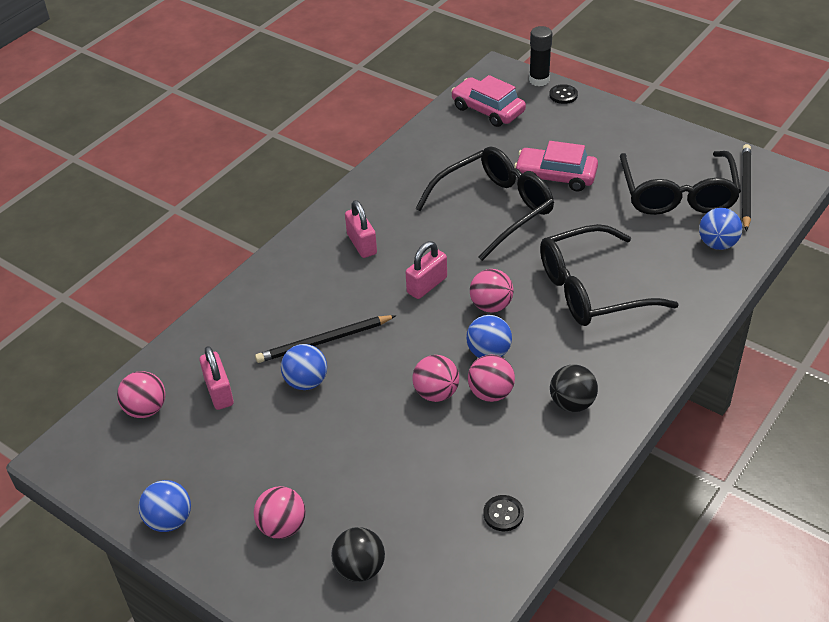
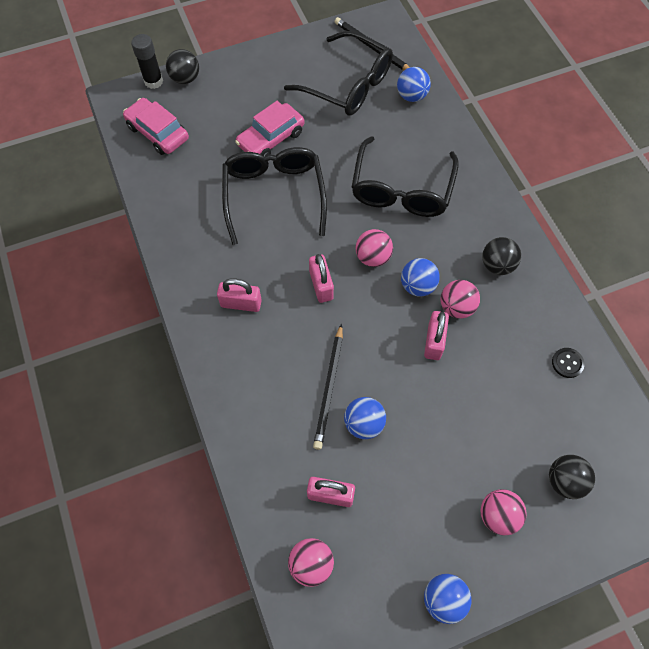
camera: 60 degrees left, 20 degrees up
pink ball [412,355,459,402] -> pink padlock [424,311,449,360]
pink car [451,75,526,127] -> pink car turned 60 degrees clockwise [123,98,189,155]
black button [549,84,578,104] -> black ball [166,49,199,84]

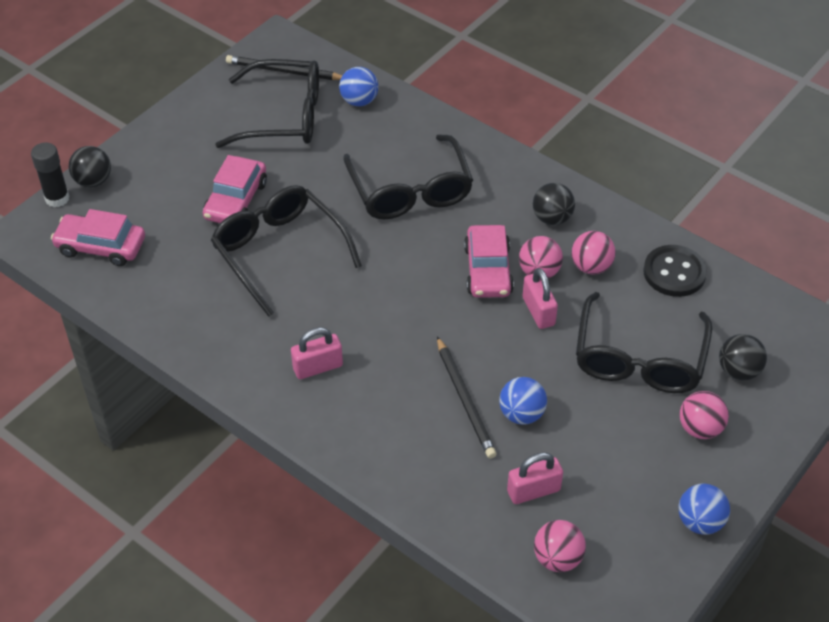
camera: 30 degrees left, 15 degrees down
pink padlock [309,254,334,303] -> none
pink ball [355,229,393,267] -> pink ball moved to [572,231,616,275]
blue ball [401,258,440,297] -> pink car [464,225,514,298]
black button [552,348,585,378] -> black button [643,245,707,297], size x1.81
none -> black glasses [576,292,712,393]

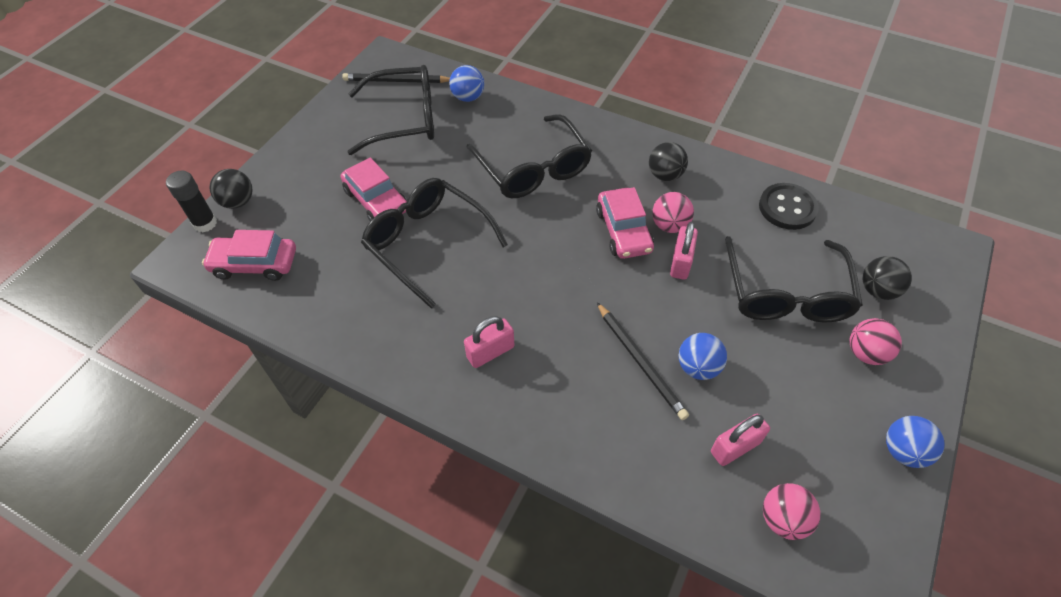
camera: 10 degrees left, 5 degrees up
pink car [203,155,267,223] -> pink car turned 45 degrees counterclockwise [341,157,407,221]
pink padlock [523,268,558,329] -> pink padlock turned 45 degrees clockwise [670,222,698,280]
pink ball [572,231,616,275] -> none

